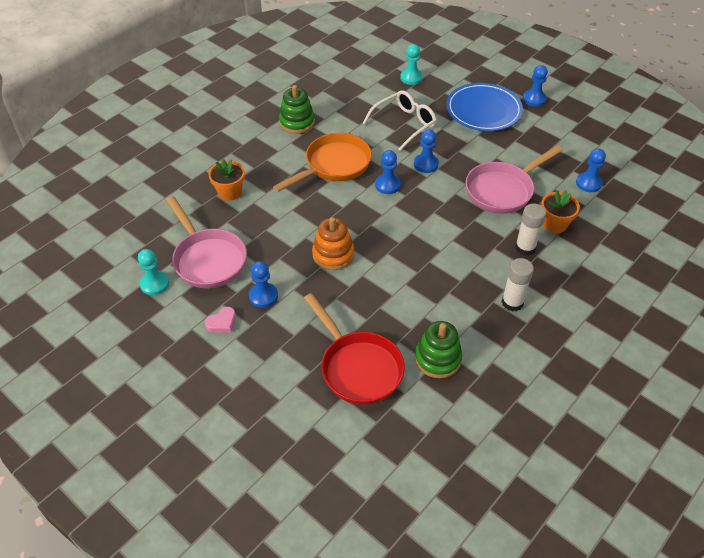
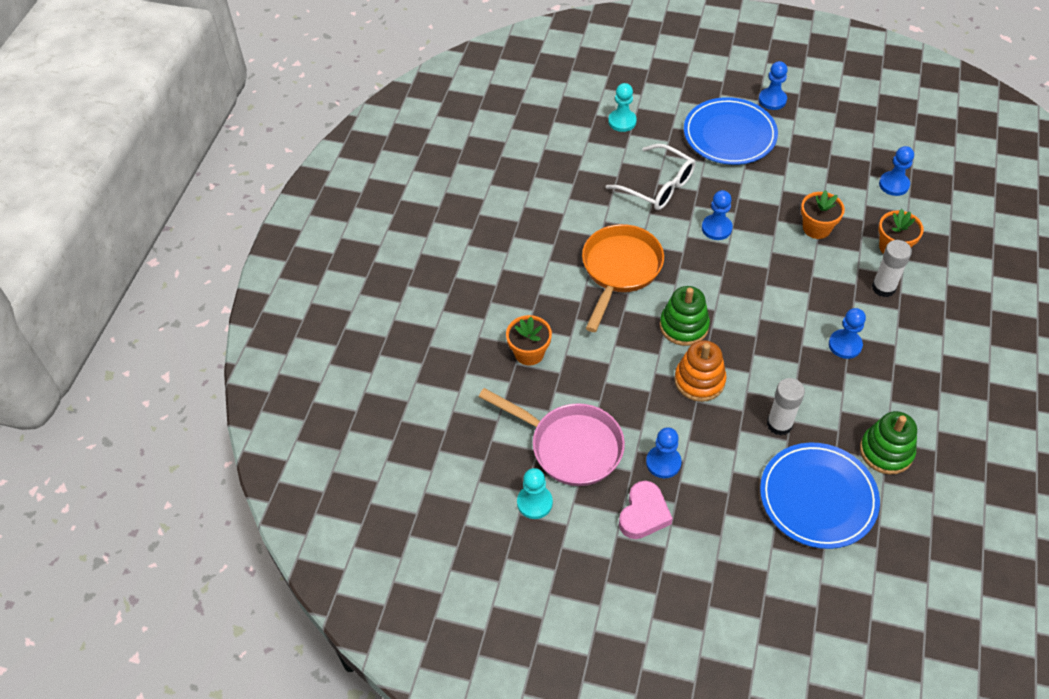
camera: 25 degrees left, 5 degrees up
pink heart [205,307,236,333] -> pink heart [619,481,673,539], size x1.53
green stacking toy [279,85,315,134] -> green stacking toy moved to [660,286,710,346]
red pan [304,293,405,405] -> blue plate [760,443,880,549]
white glasses [362,90,437,151] -> white glasses turned 105 degrees clockwise [606,144,695,210]
blue pawn [375,150,401,194] -> blue pawn moved to [829,308,866,359]
pink pan [466,145,563,214] -> orange flower pot [801,190,845,239]
white glue stick [502,258,534,312] -> white glue stick moved to [767,378,805,436]

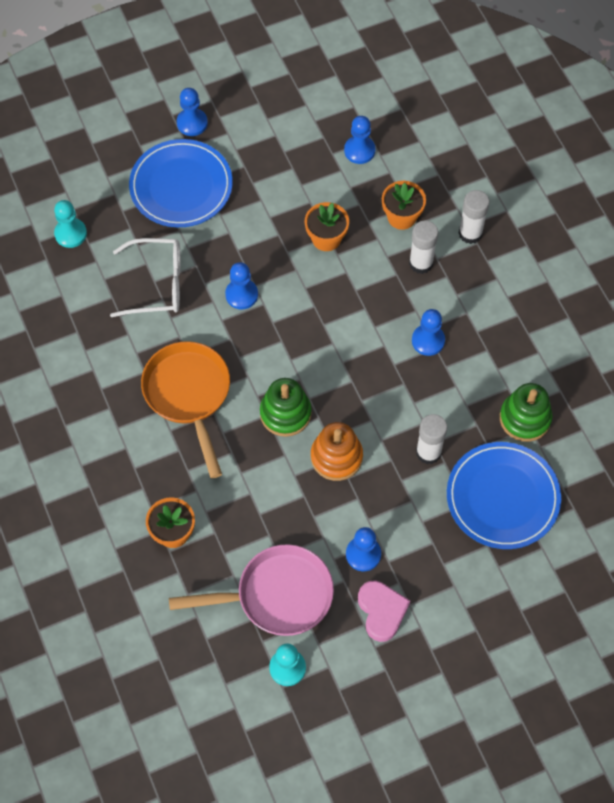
camera: 40 degrees left, 10 degrees up
none -> white glue stick [459,190,490,244]

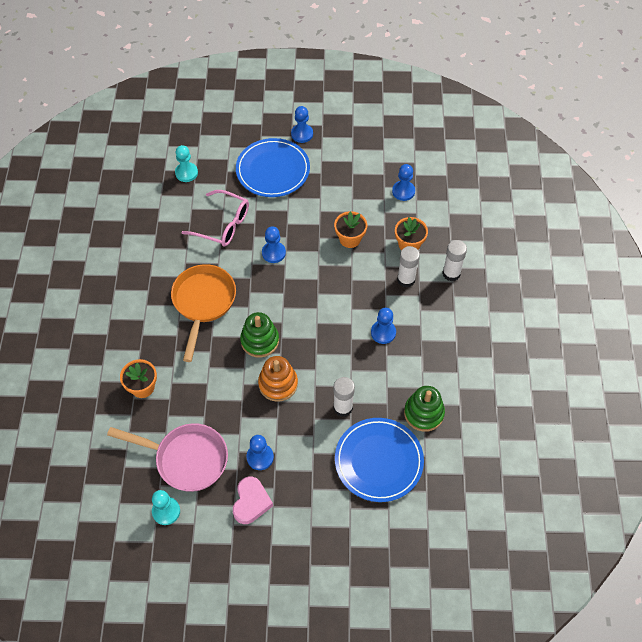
camera: 25 degrees right, 5 degrees down
white glasses [110,238,181,317] -> pink glasses [181,190,249,247]

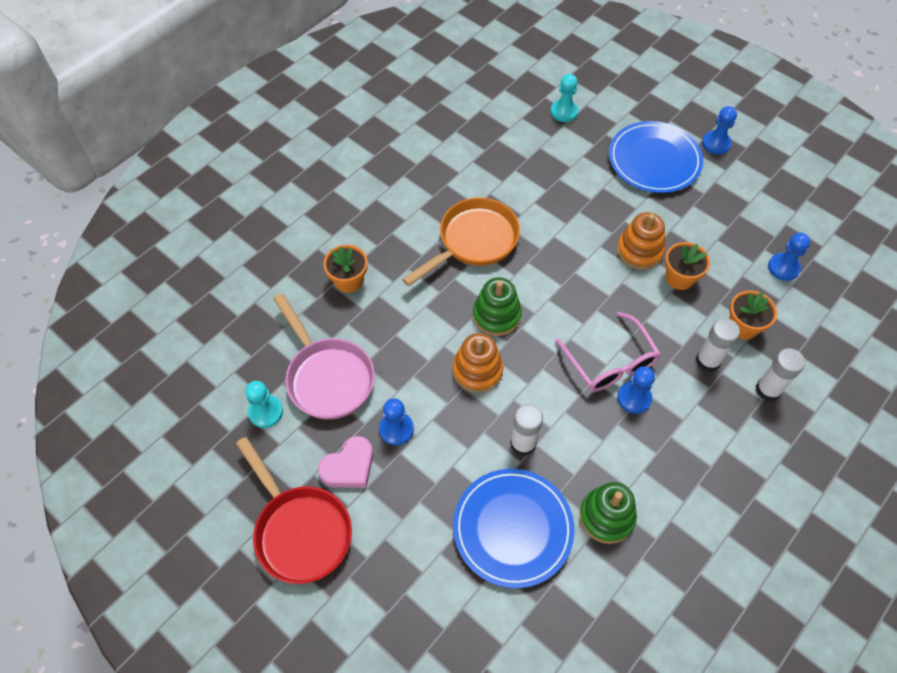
camera: 40 degrees right, 0 degrees up
pink glasses [181,190,249,247] -> pink glasses moved to [555,312,660,392]
blue pawn [262,227,286,263] -> none
none -> red pan [236,437,352,584]
none -> orange stacking toy [617,212,665,270]

